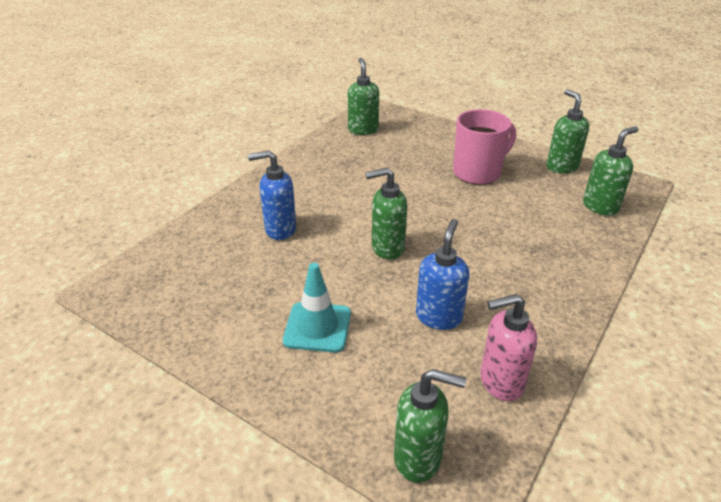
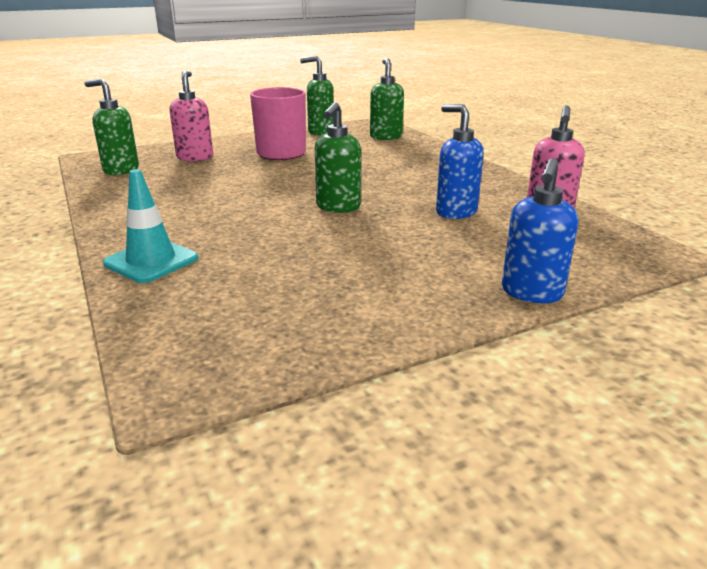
camera: 60 degrees left, 10 degrees down
blue soap dispenser [248,150,296,240] -> blue soap dispenser moved to [502,158,578,303]
turquoise traffic cone [283,263,351,352] -> turquoise traffic cone moved to [103,169,198,283]
green soap dispenser [394,369,466,483] -> none
none -> pink soap dispenser [170,71,213,162]

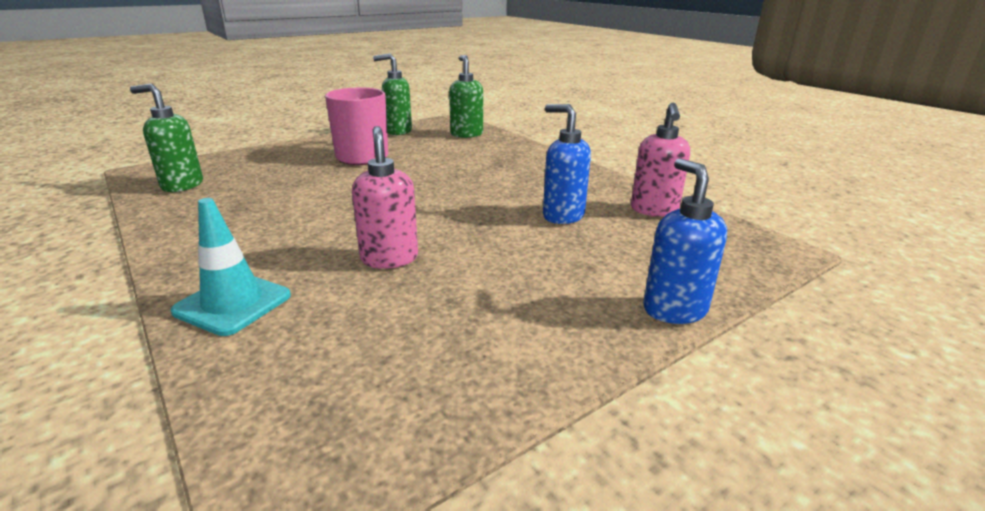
camera: 10 degrees left, 0 degrees up
pink soap dispenser [170,71,213,162] -> pink soap dispenser moved to [352,126,418,269]
green soap dispenser [315,102,361,213] -> none
blue soap dispenser [502,158,578,303] -> blue soap dispenser turned 150 degrees clockwise [643,158,727,324]

